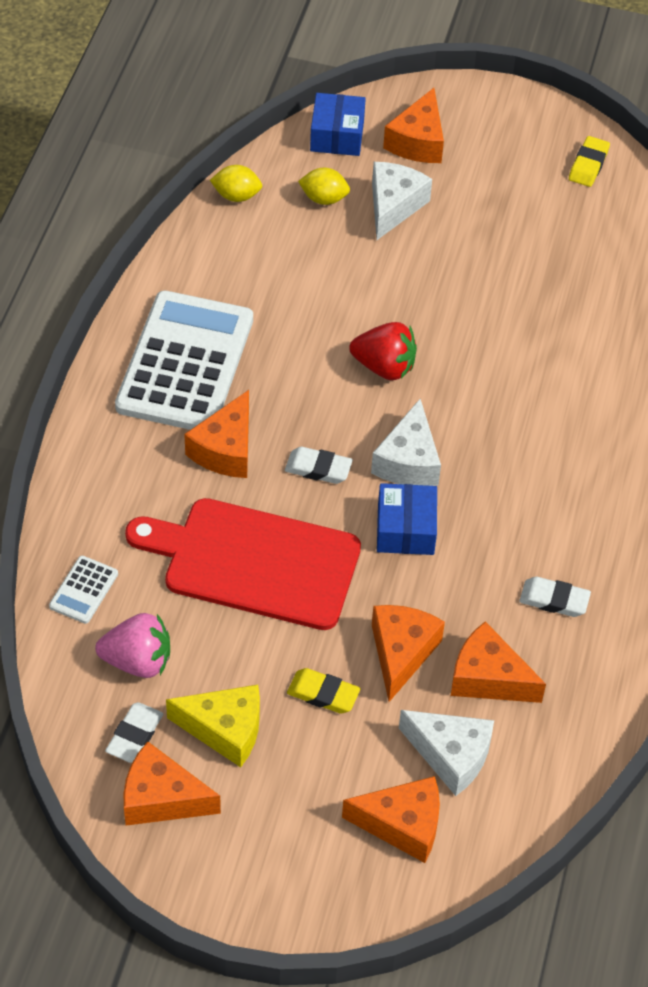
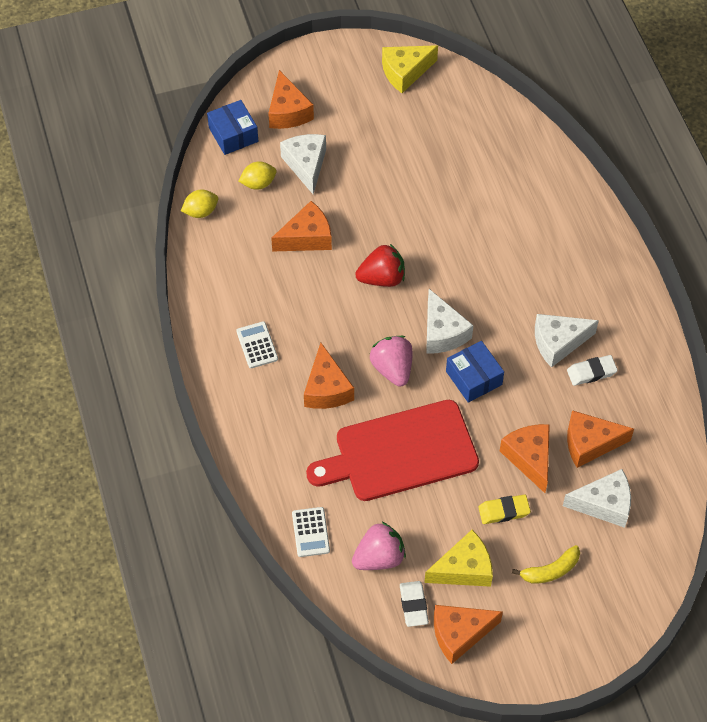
camera: 30 degrees left, 5 degrees up
white calculator [115,291,253,430] -> white calculator [236,321,278,368], size x0.40
white eraser [285,447,353,484] -> pink strawberry [370,336,413,387]
orange cheese [342,776,440,863] -> orange cheese moved to [271,201,332,251]
yellow eraser [569,136,610,187] -> yellow cheese [382,45,438,93]
none -> yellow banana [512,545,580,583]
none -> white cheese [535,314,599,368]

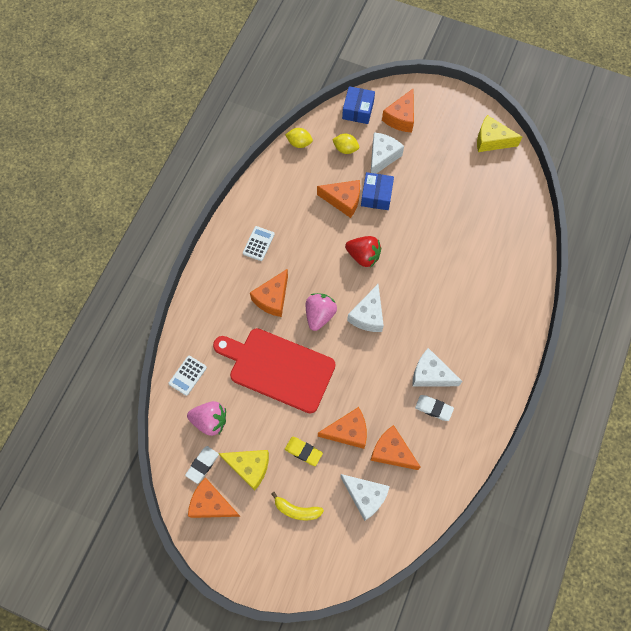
camera: 40 degrees right, 10 degrees up
blue box [446,341,504,403] -> blue box moved to [361,172,394,210]
orange cheese [500,424,550,493] -> orange cheese turned 60 degrees clockwise [318,407,367,449]

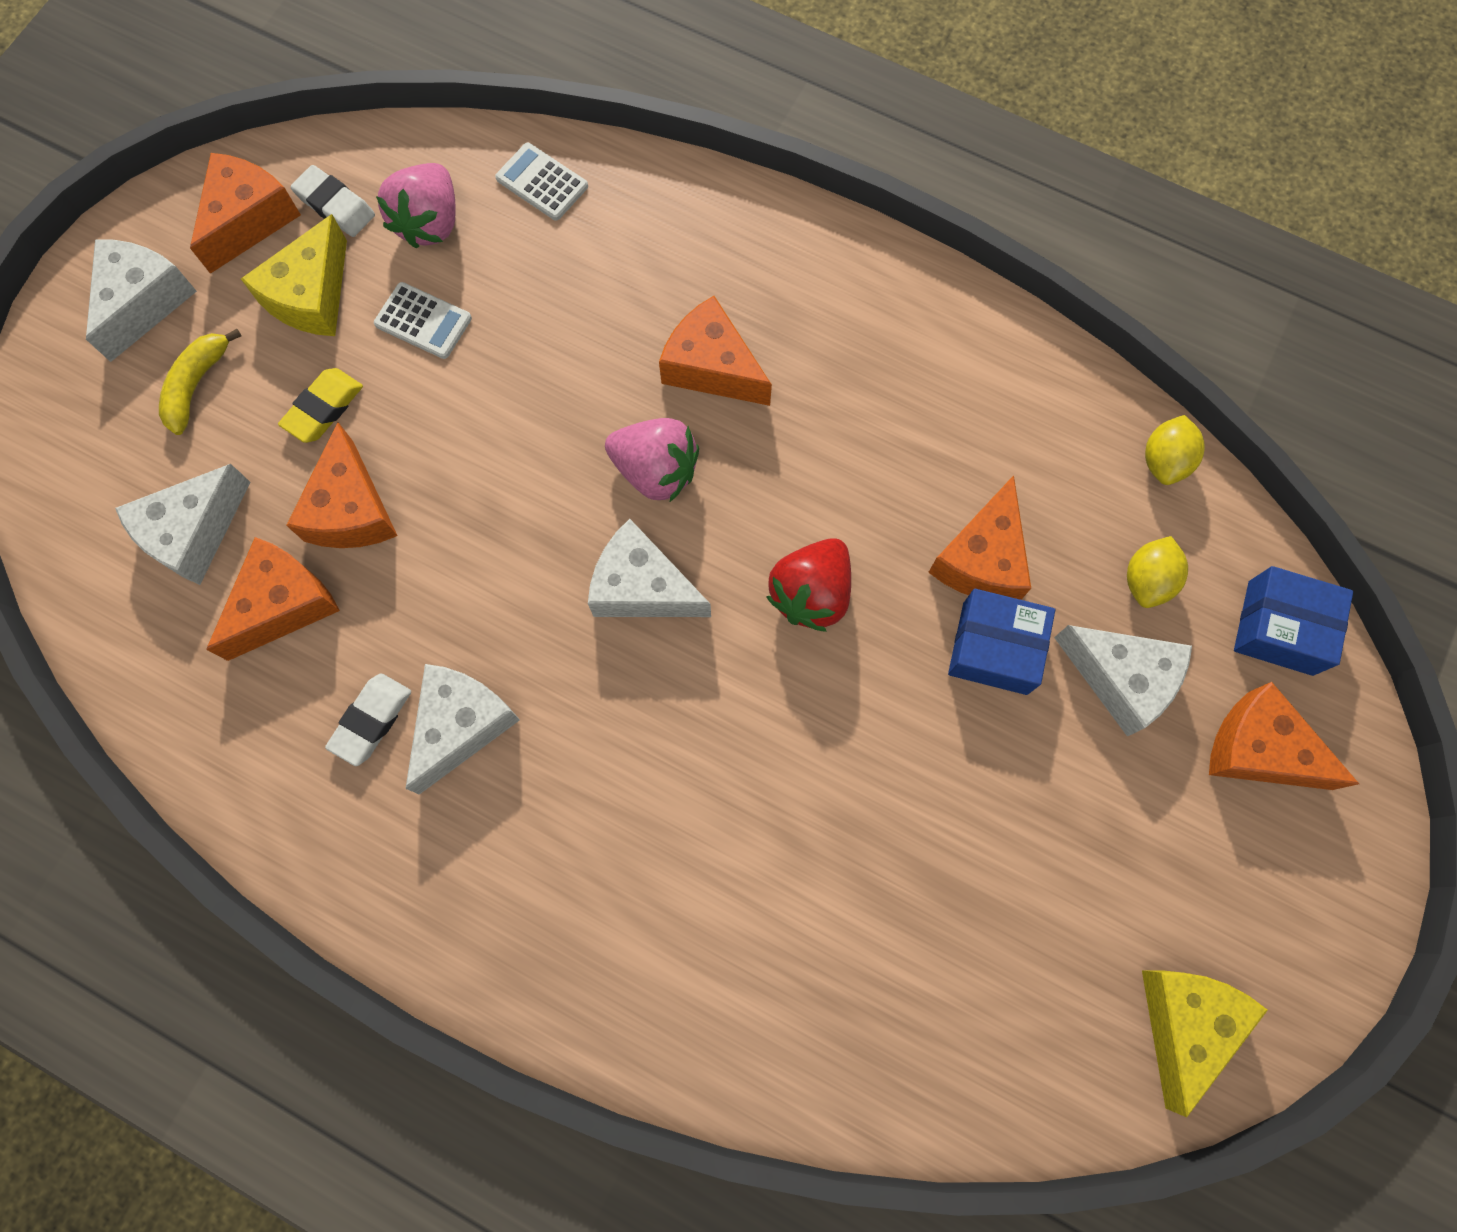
camera: 95 degrees right, 5 degrees up
red cutting board [213,328,336,413] -> none
white calculator [243,226,275,261] -> white calculator moved to [374,282,472,359]
none -> white cheese [86,239,197,362]

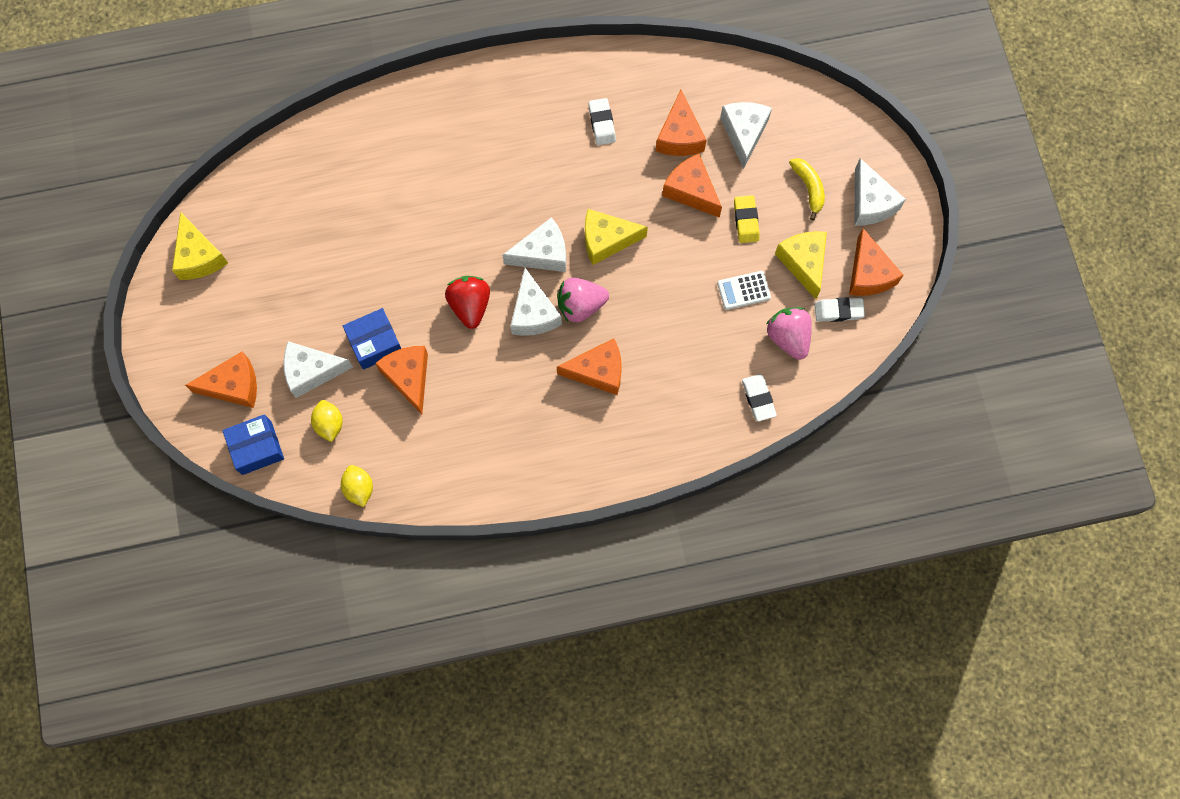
camera: 140 degrees right, 0 degrees up
white cheese [405,664,520,795] -> white cheese moved to [510,268,562,336]
white calculator [495,143,588,221] -> white eraser [742,374,777,422]
none -> yellow cheese [585,209,648,265]

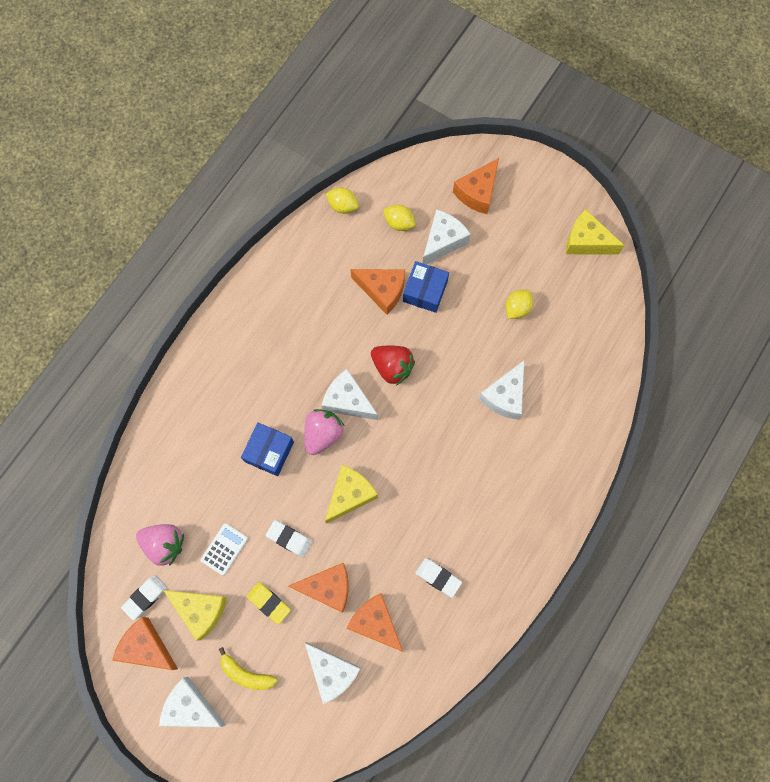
camera: 135 degrees right, 0 degrees up
blue box [222,414,284,475] -> blue box moved to [241,423,294,476]
white cheese [502,217,566,272] -> white cheese moved to [478,360,525,420]
orange cheese [557,338,622,395] -> none
white eraser [742,374,777,422] -> white eraser moved to [265,520,312,557]
none -> yellow lemon [505,290,533,319]

